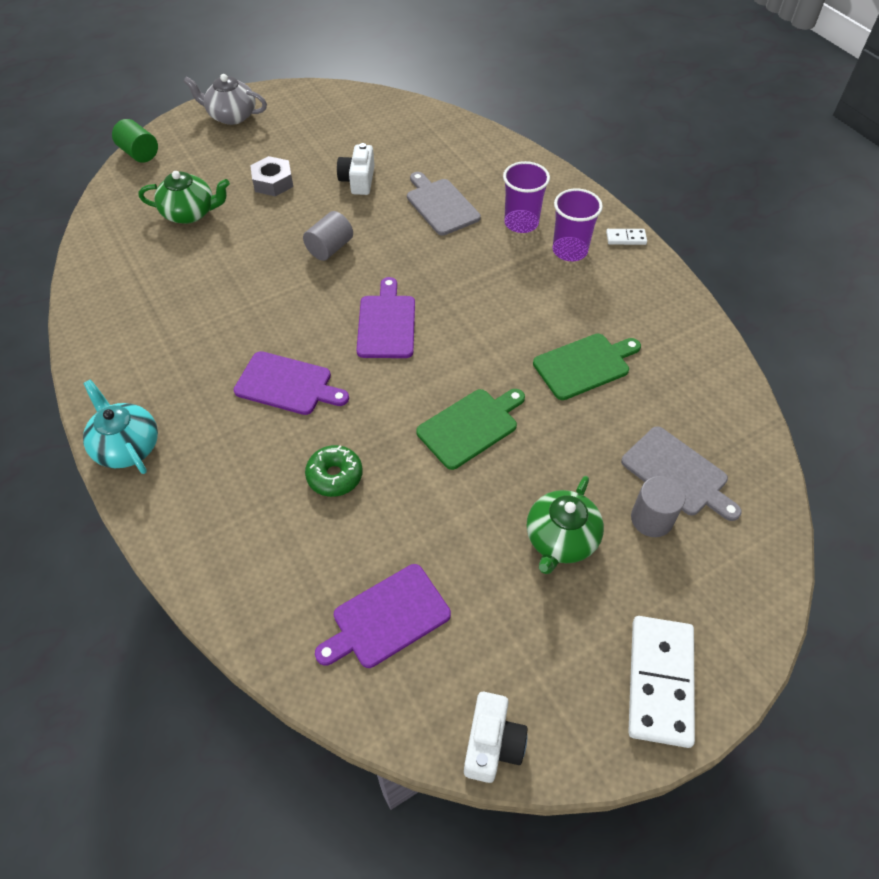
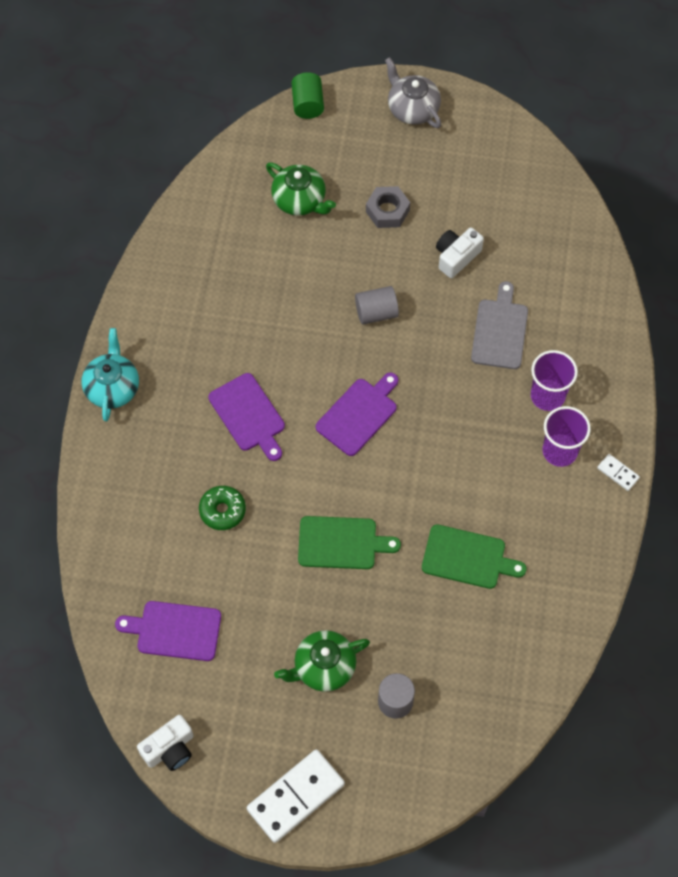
camera: 40 degrees right, 10 degrees up
grey cutting board [621,426,742,521] -> none

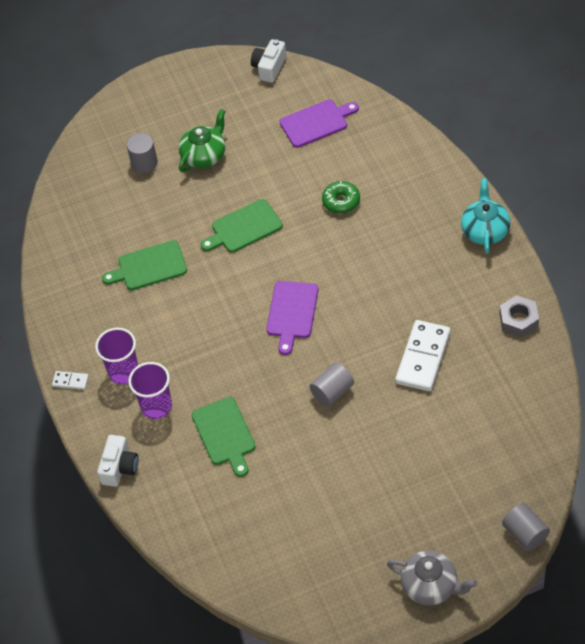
camera: 155 degrees right, 10 degrees down
turquoise teapot [82,328,139,422] -> turquoise teapot turned 150 degrees counterclockwise [461,178,511,254]
purple cutting board [208,373,285,461] -> none
white domino [247,749,345,843] -> white domino moved to [395,320,451,391]
green teapot [266,162,336,216] -> none
green cylinder [291,72,324,119] -> grey cylinder [502,503,550,551]
grey nut [366,186,410,228] -> grey nut moved to [500,295,539,337]
white camera [436,228,484,278] -> white camera moved to [97,435,138,487]
grey cutting board [471,281,528,369] -> green cutting board [192,397,256,477]

